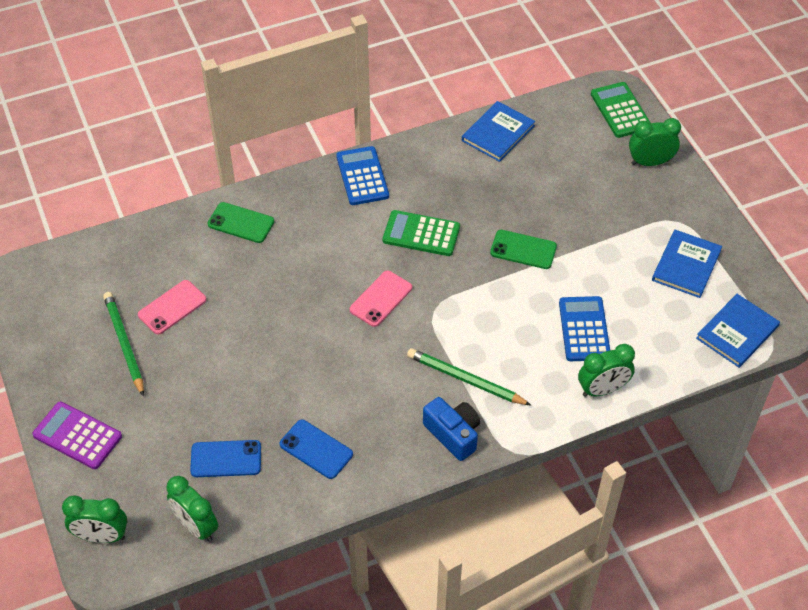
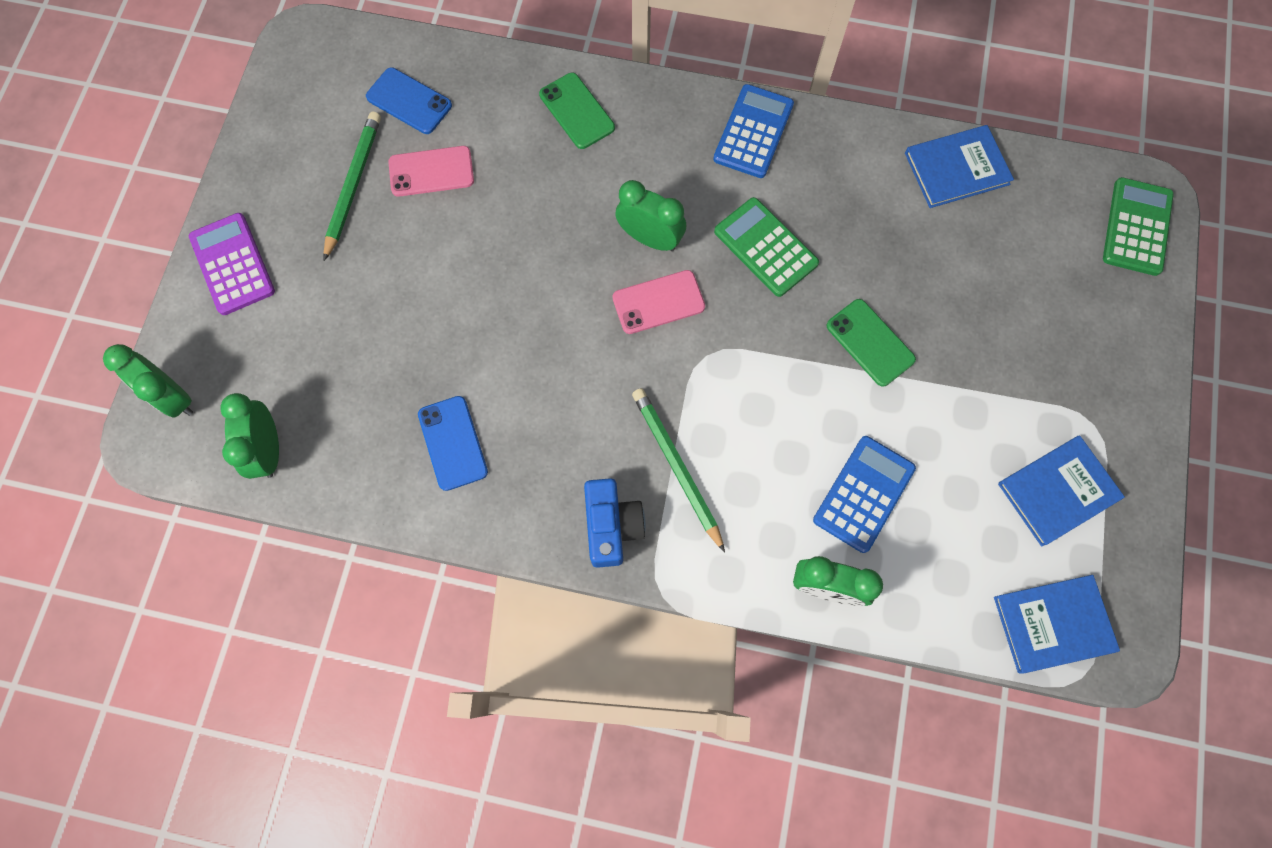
camera: 35 degrees right, 20 degrees up
blue phone [190,440,261,477] -> blue phone moved to [366,67,452,134]
green clock [629,118,681,166] -> green clock moved to [615,180,686,251]

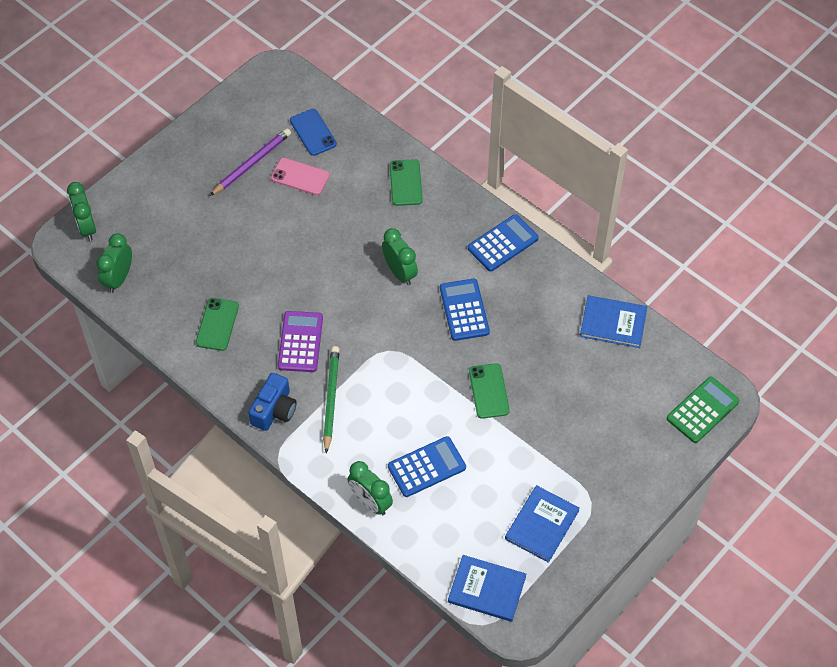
camera: 30 degrees right, 15 degrees down
purple calculator [189,213,275,315] -> purple calculator moved to [278,311,323,372]
green pencil [323,112,381,261] -> purple pencil [210,128,291,196]
blue phone [418,396,488,491] -> green phone [196,298,239,351]
pink phone [613,270,705,334] -> none
green calculator [714,197,819,297] -> blue calculator [440,279,490,341]
blue book [998,436,1125,547] -> blue book turned 60 degrees counterclockwise [505,485,580,563]

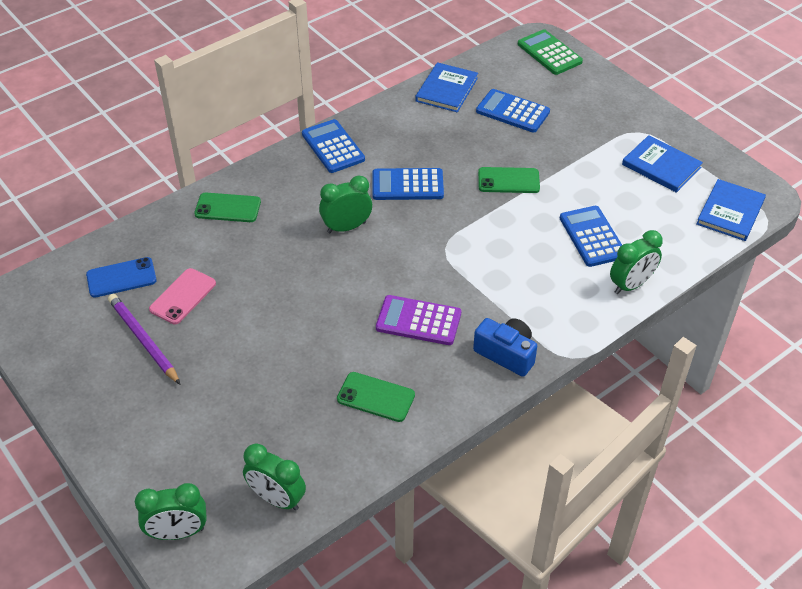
camera: 80 degrees left, 10 degrees down
green pencil [323,346,340,454] -> none
none -> blue calculator [476,89,550,133]

